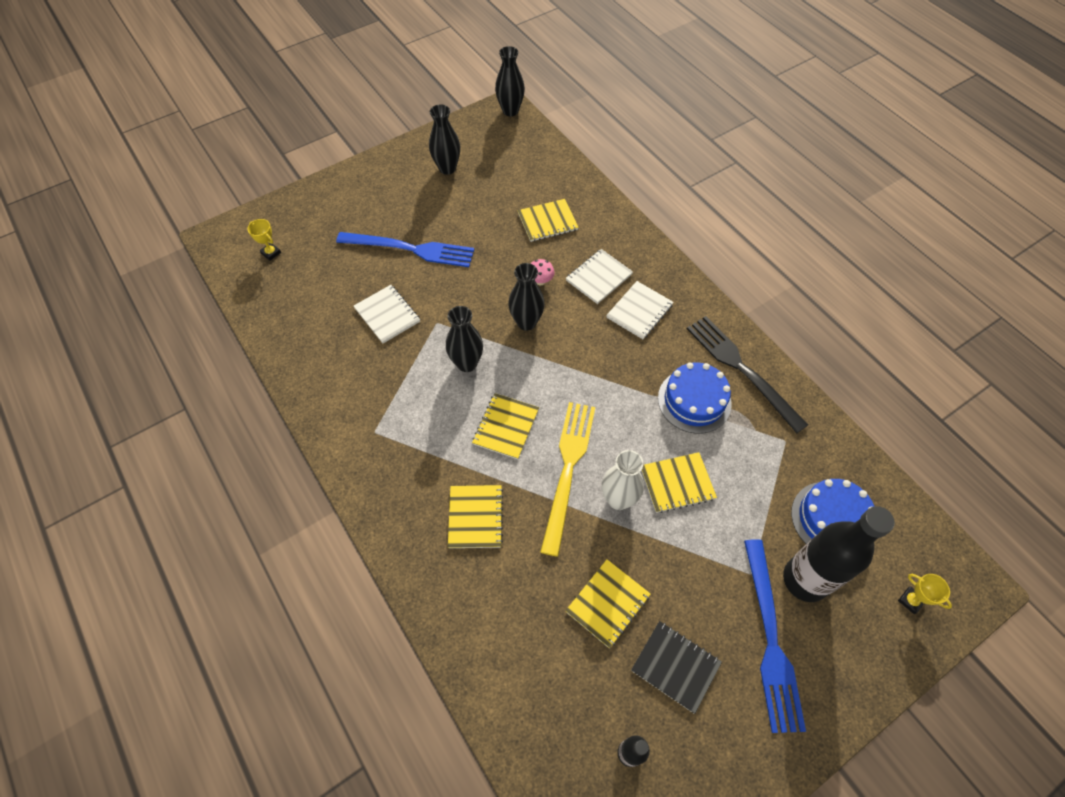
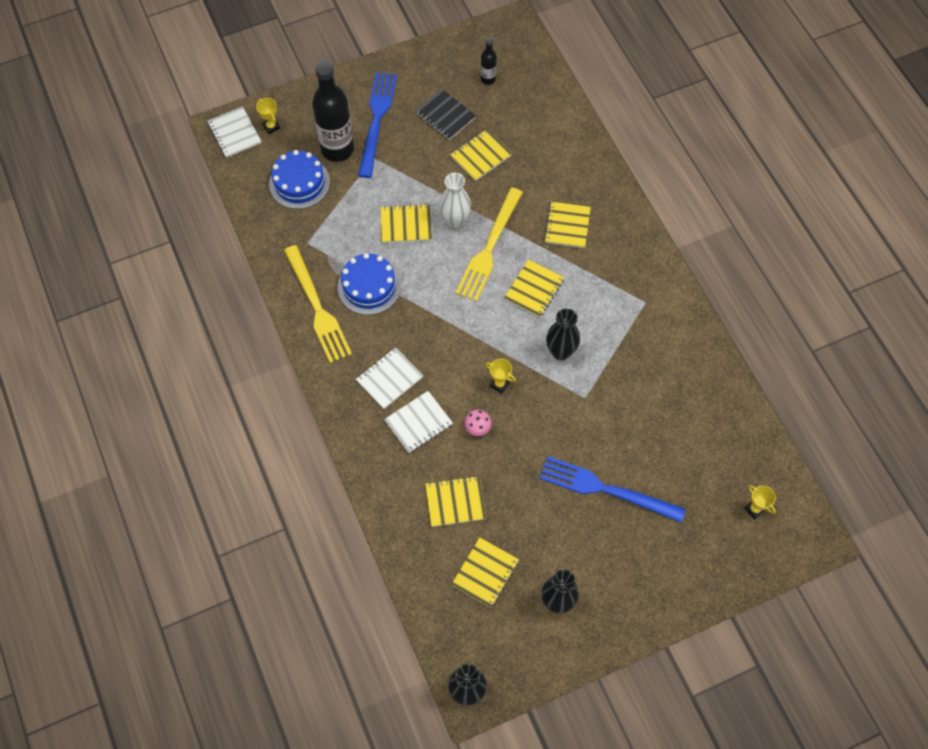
camera: 170 degrees left, 5 degrees up
white notebook [354,285,420,343] -> white notebook moved to [207,106,261,158]
black vase [508,263,545,331] -> yellow trophy [485,359,516,393]
black fork [687,316,808,433] -> yellow fork [284,245,352,363]
none -> yellow notebook [451,537,519,608]

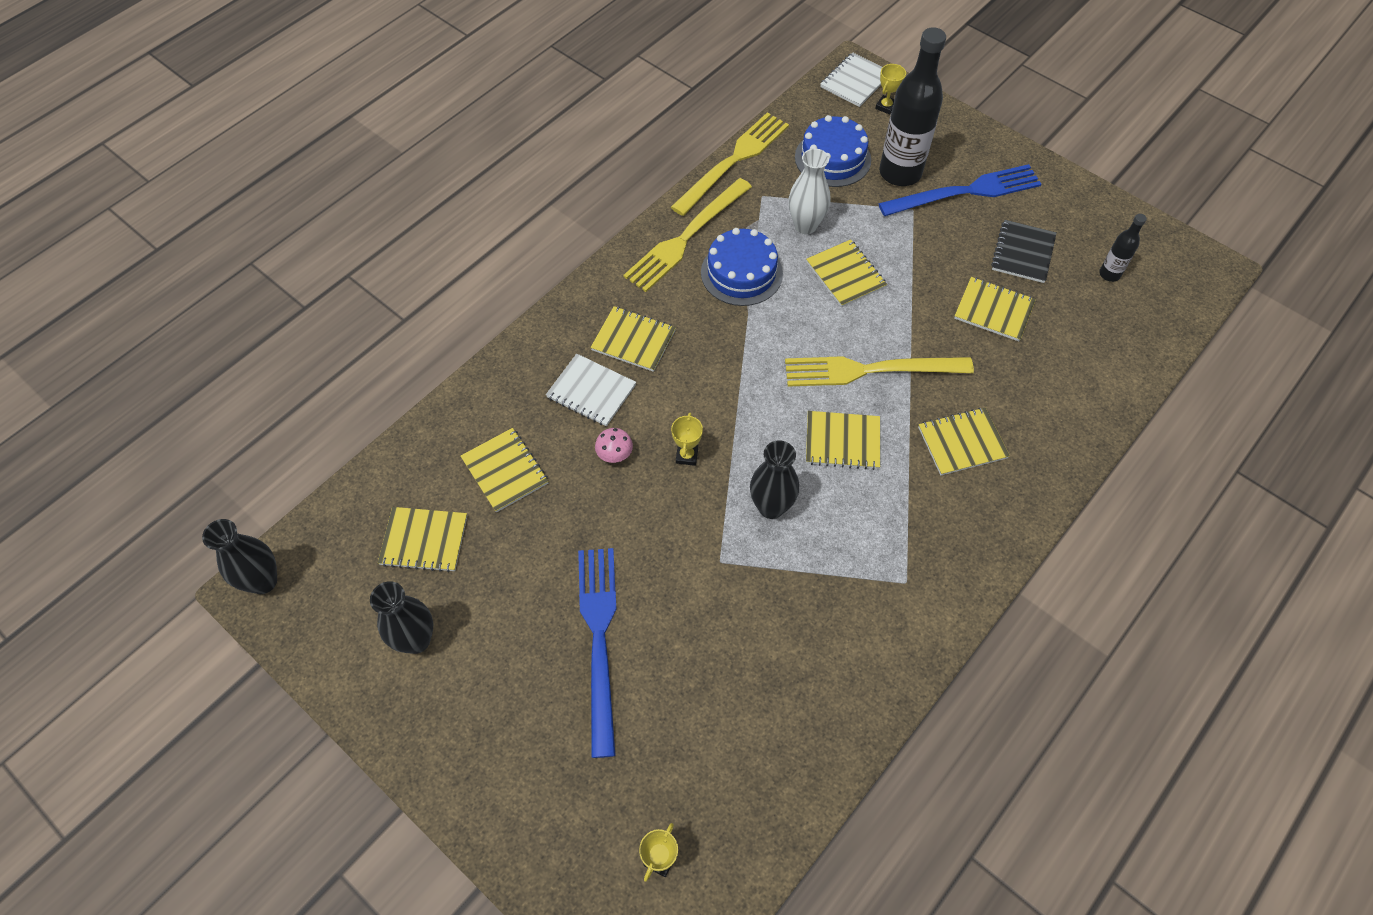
camera: 65 degrees right, 5 degrees down
white notebook [356,347,424,409] -> yellow notebook [590,306,676,372]
white vase [439,173,471,228] -> white vase moved to [789,149,830,234]
none -> yellow fork [671,113,789,216]

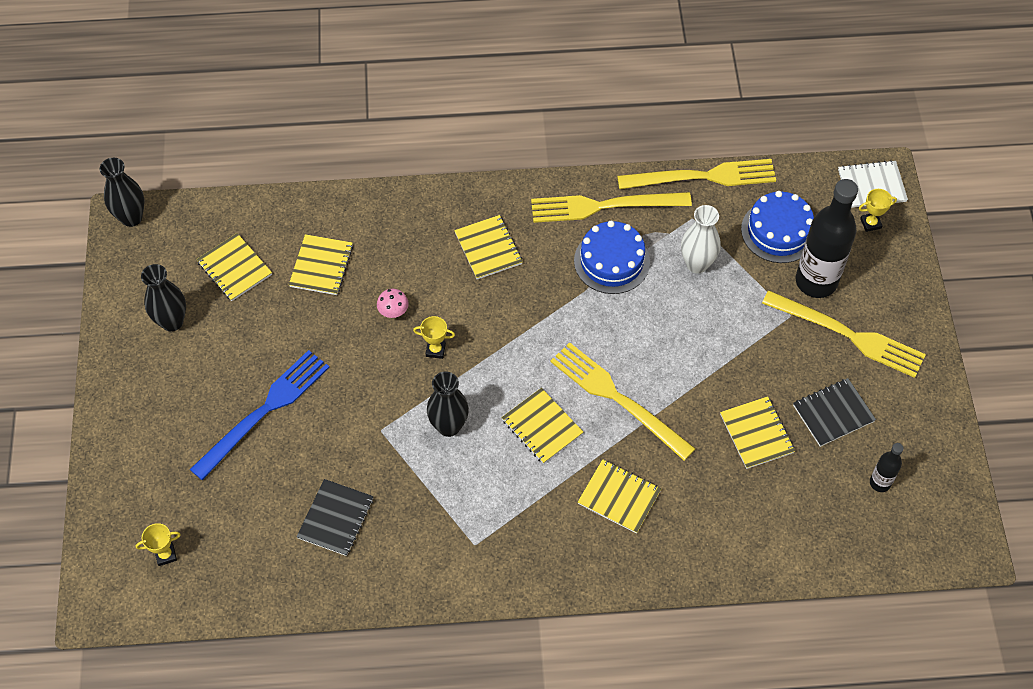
camera: 45 degrees right, 0 degrees up
white notebook [546,354,636,427] -> none
yellow trophy [671,413,703,466] -> yellow trophy turned 45 degrees clockwise [413,316,455,359]
yellow notebook [806,239,887,307] -> none
blue fork [878,164,1041,216] -> yellow fork [762,291,926,378]
none -> black notebook [296,479,374,556]

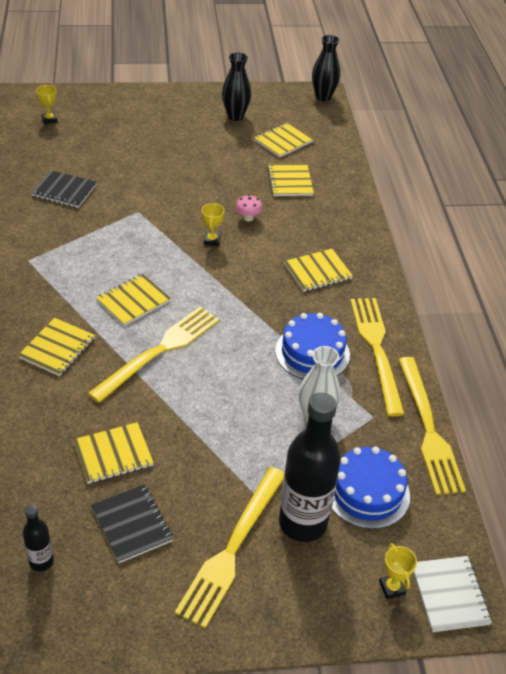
camera: 85 degrees right, 15 degrees down
blue fork [190,350,330,480] -> none
yellow notebook [289,234,353,295] -> yellow notebook turned 75 degrees clockwise [267,163,314,196]
black vase [427,372,469,437] -> none

